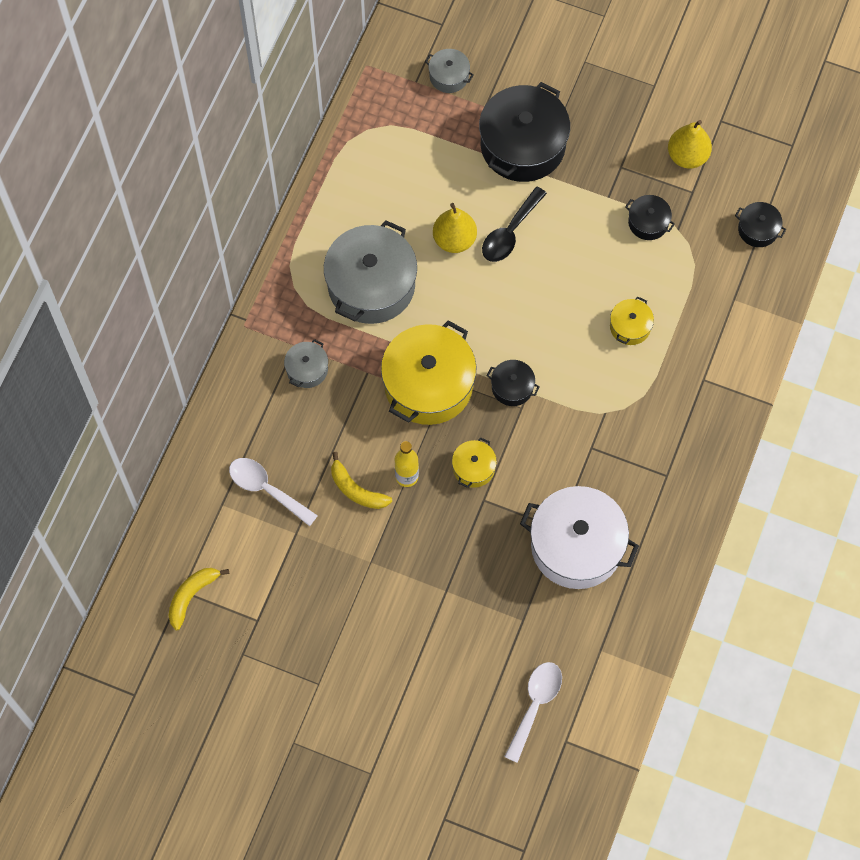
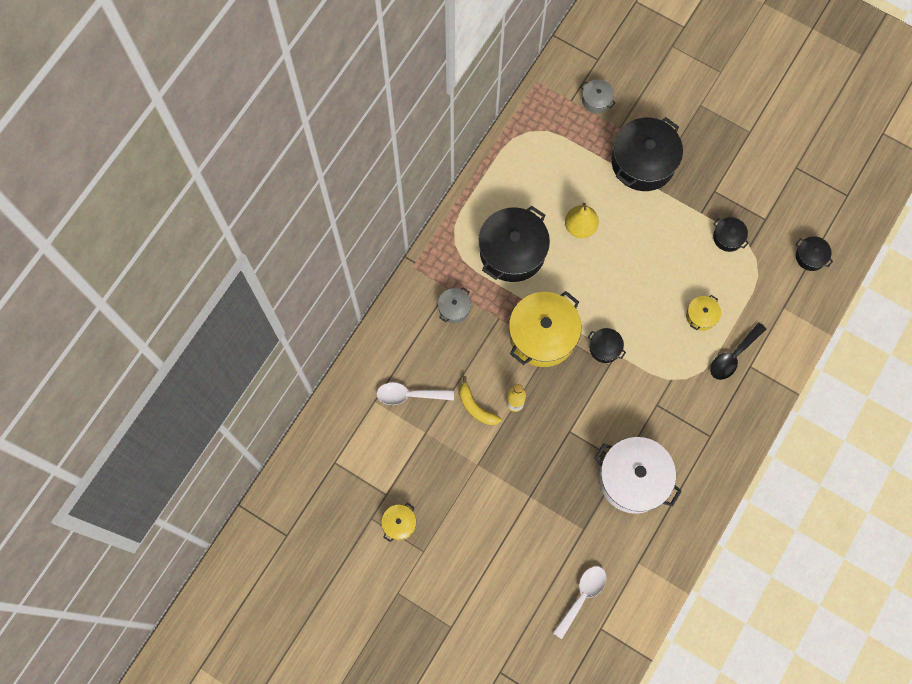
camera: 10 degrees right, 5 degrees up
yellow banana [168,568,229,630] -> none
white spoon [229,458,318,526] -> white spoon turned 45 degrees counterclockwise [376,382,454,405]
grey pot [324,220,417,324] -> black pot [479,206,550,282]
yellow pot [452,437,497,488] -> yellow pot moved to [381,503,416,542]
black spoon [482,187,547,262] -> black spoon moved to [710,322,766,380]
yellow pear [668,120,712,169] -> none

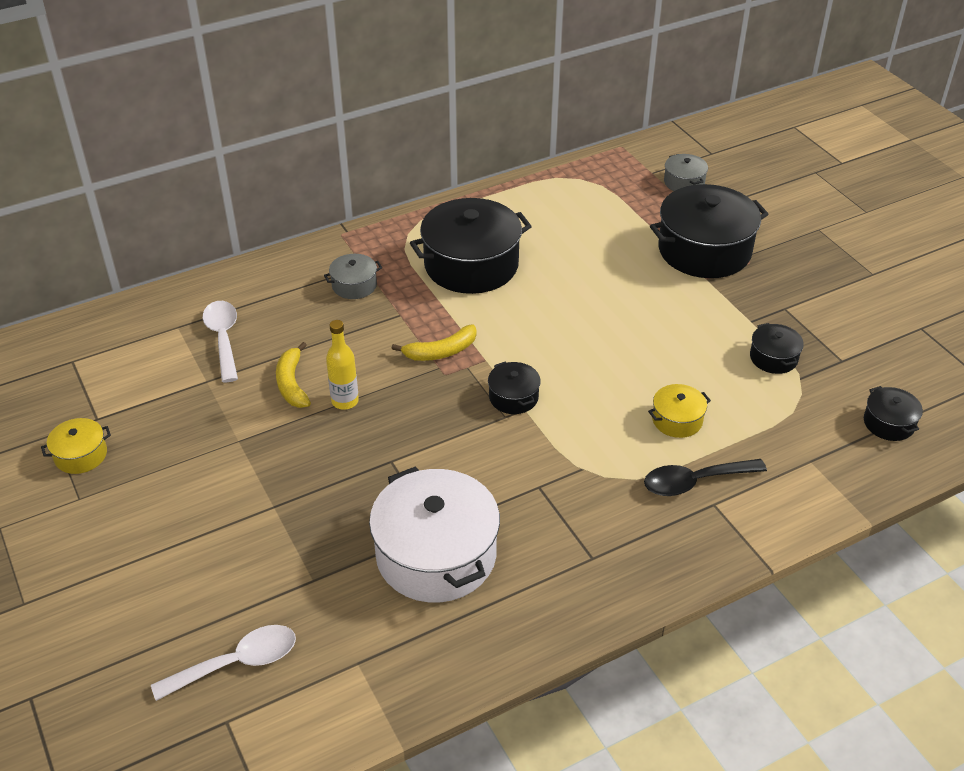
camera: 30 degrees right, 30 degrees down
white spoon [376,382,454,405] -> white spoon turned 45 degrees clockwise [203,301,238,382]
yellow pot [509,291,581,367] -> yellow banana [392,325,477,361]
yellow pear [565,203,599,238] -> none

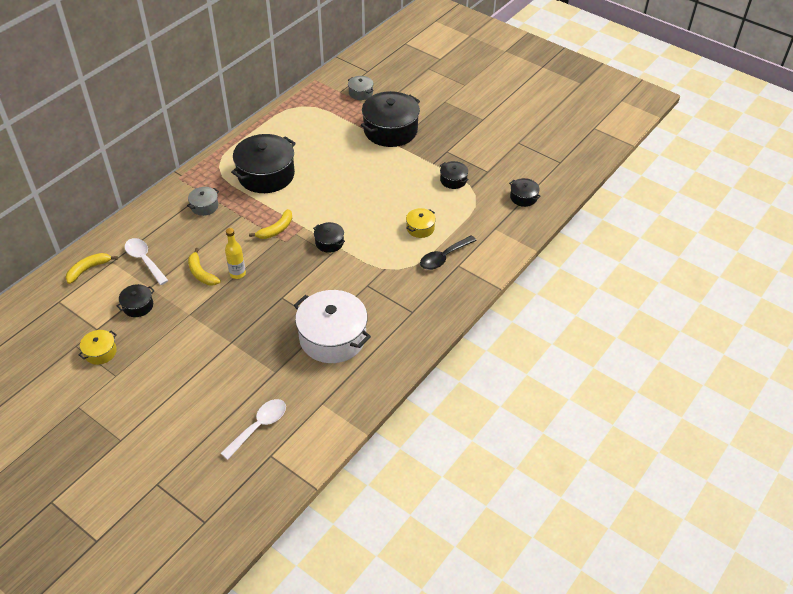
camera: 25 degrees left, 5 degrees up
none -> yellow banana [66,253,118,284]
none -> black pot [117,284,154,317]

